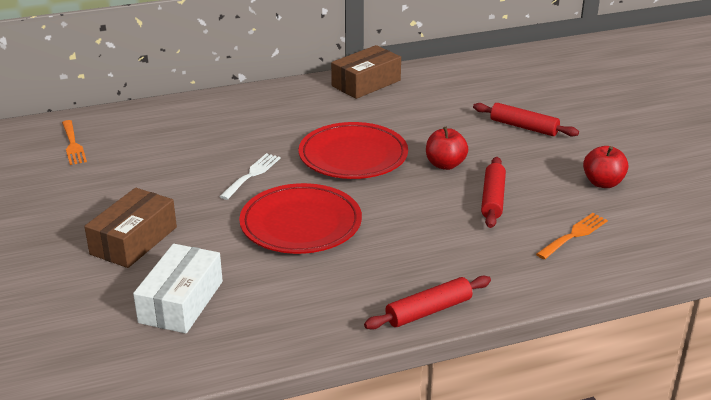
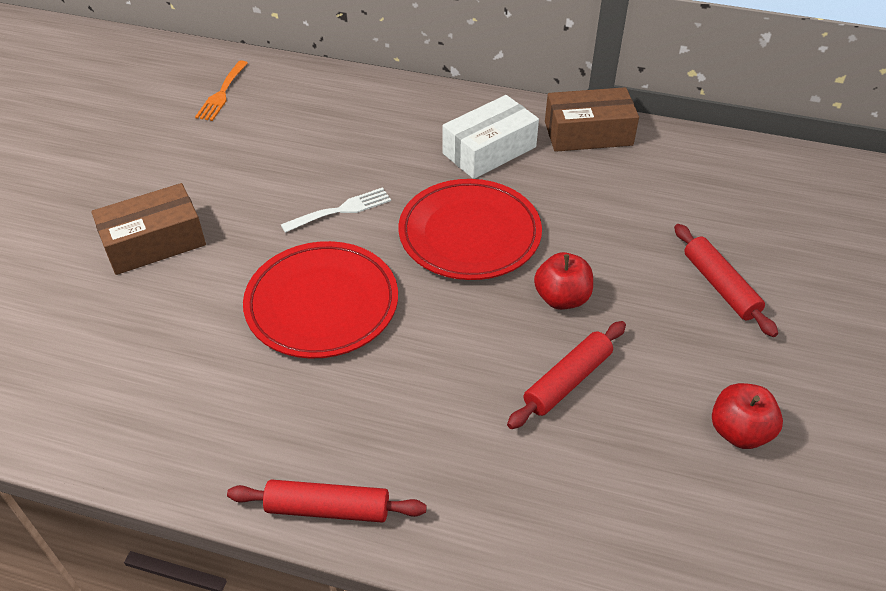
camera: 35 degrees right, 15 degrees up
white box [133,244,223,334] -> white box moved to [442,95,539,179]
orange fork [536,213,608,260] -> none

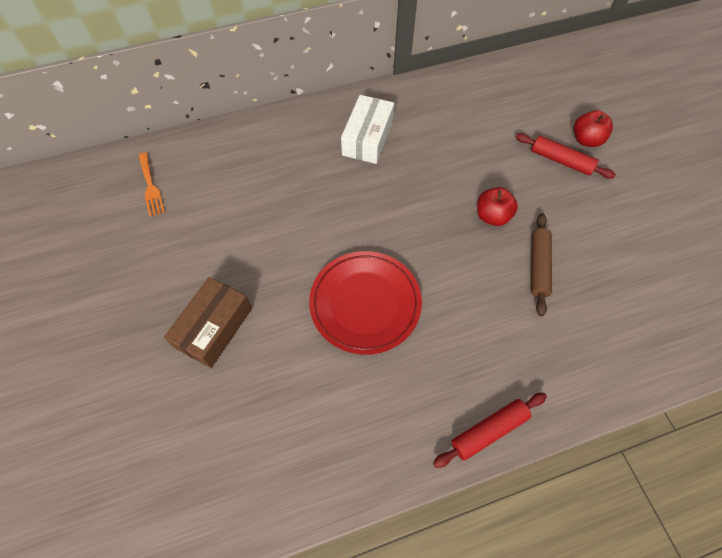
camera: 35 degrees left, 15 degrees up
white fork [281,187,391,233] -> none
red plate [399,179,542,280] -> none
red rolling pin [507,321,626,429] -> brown rolling pin [531,213,552,316]
brown box [545,87,639,152] -> none
red apple [712,383,783,449] -> red apple moved to [573,110,613,147]

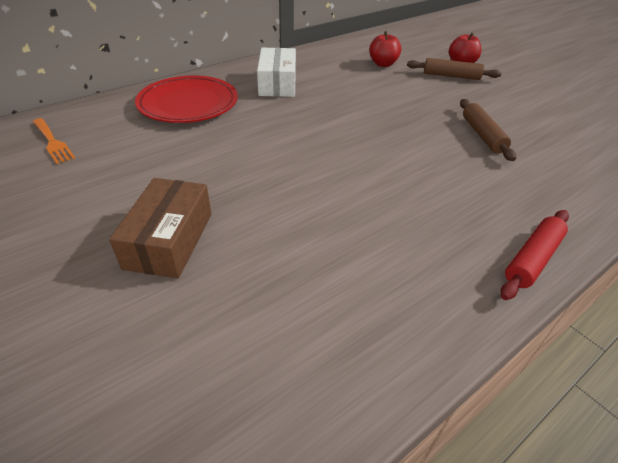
camera: 20 degrees left, 20 degrees down
red plate [309,251,422,355] -> red plate moved to [135,75,238,123]
red apple [477,187,518,226] -> red apple moved to [369,31,401,67]
red rolling pin [515,133,616,179] -> brown rolling pin [407,58,502,80]

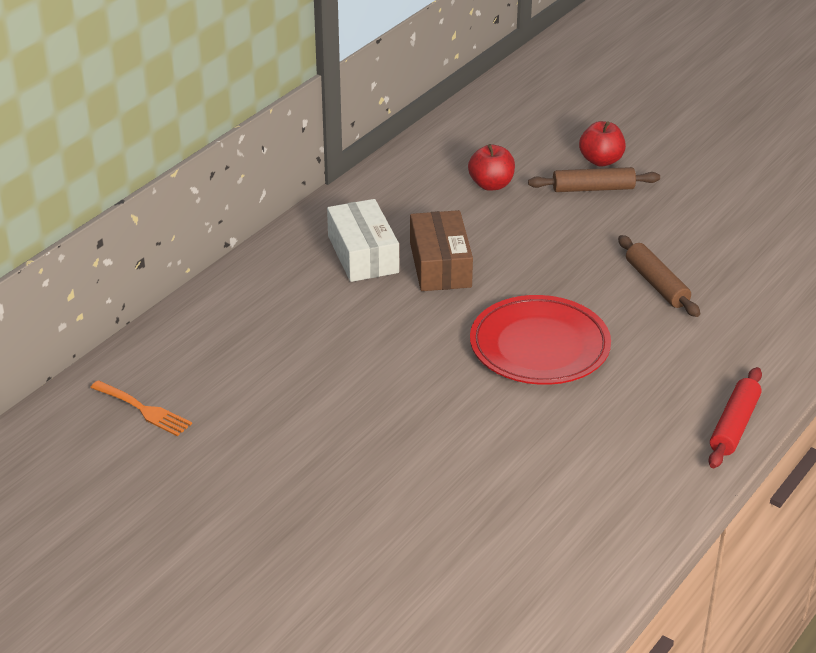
camera: 15 degrees left, 5 degrees down
brown box [109,178,211,278] -> brown box moved to [410,210,473,291]
red plate [135,75,238,123] -> red plate moved to [470,295,611,385]

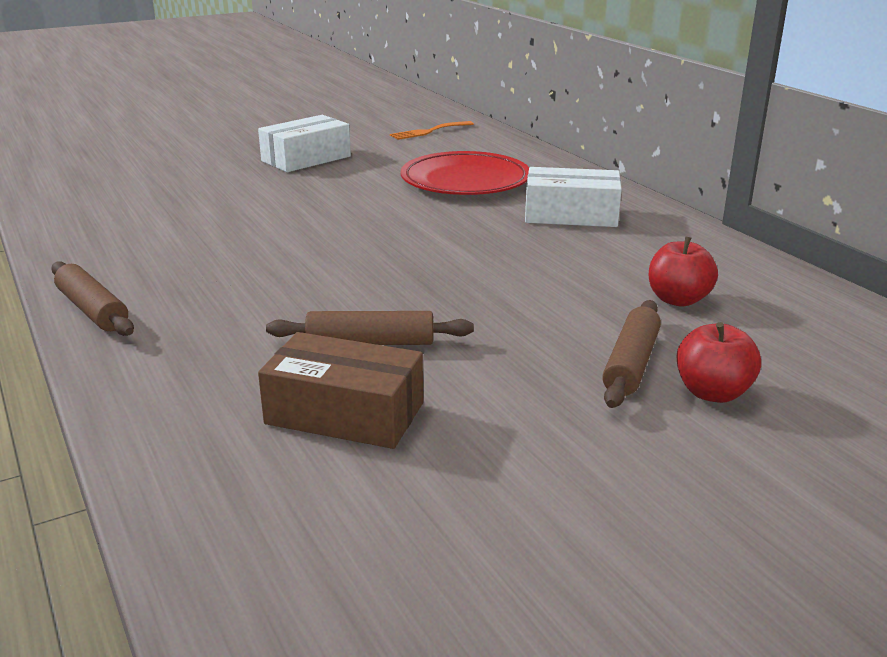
camera: 115 degrees right, 10 degrees down
brown box [410,210,473,291] -> brown box moved to [258,332,423,449]
red plate [470,295,611,385] -> red plate moved to [401,151,529,195]
red rolling pin [708,367,762,468] -> brown rolling pin [51,261,134,336]
none -> white box [258,115,351,172]

